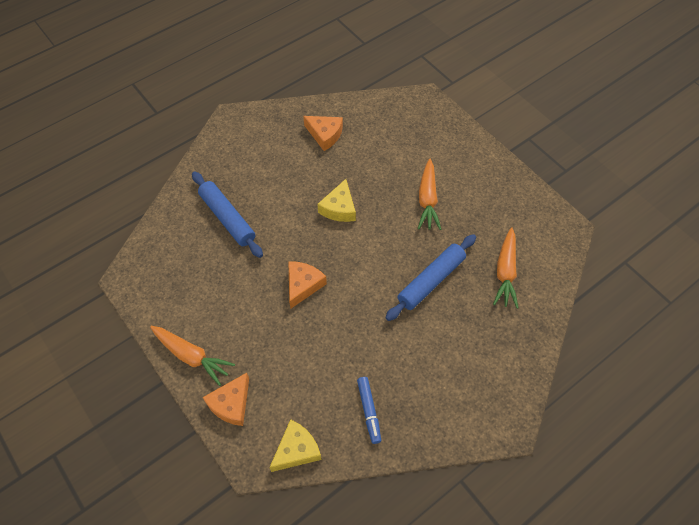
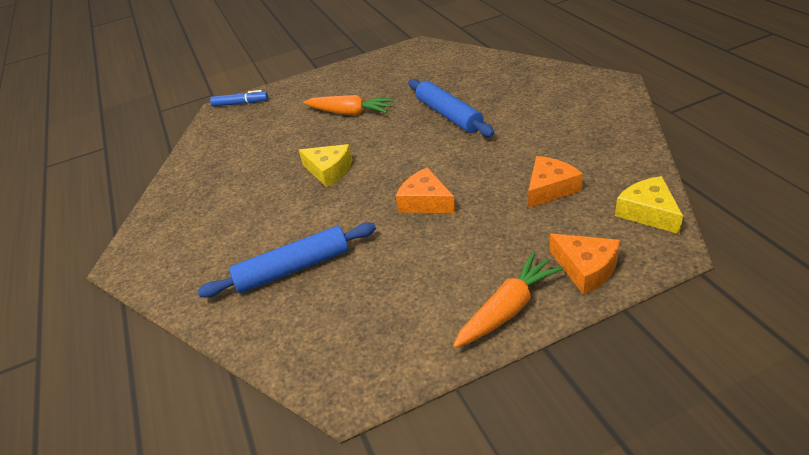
camera: 70 degrees left, 20 degrees down
orange cheese [303,116,343,151] -> orange cheese moved to [528,156,583,208]
blue marker [357,377,381,444] -> blue marker moved to [210,90,268,107]
orange carrot [493,227,519,309] -> none

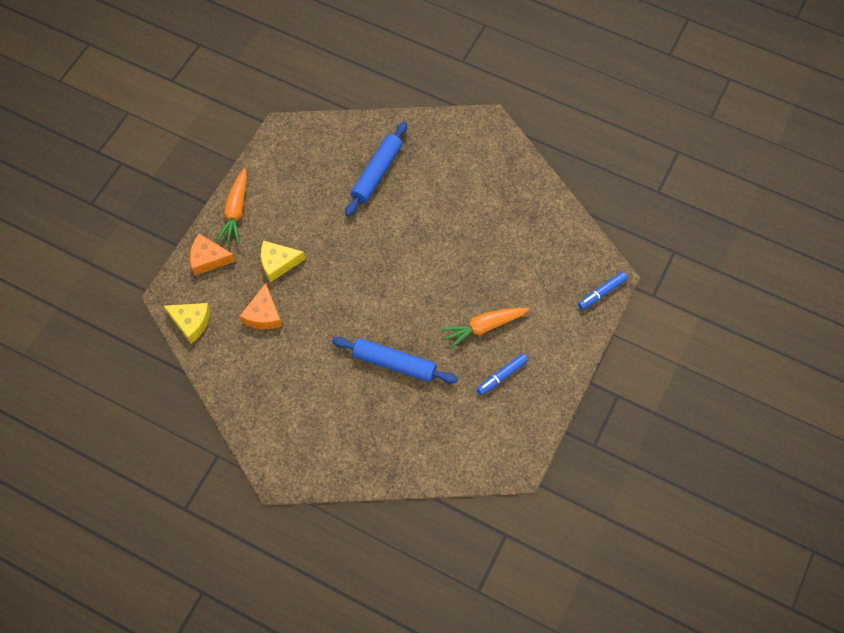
camera: 135 degrees right, 25 degrees up
yellow cheese [299,144,352,187] -> yellow cheese moved to [261,241,305,283]
orange cheese [396,167,456,213] -> none
none -> blue marker [477,353,528,395]

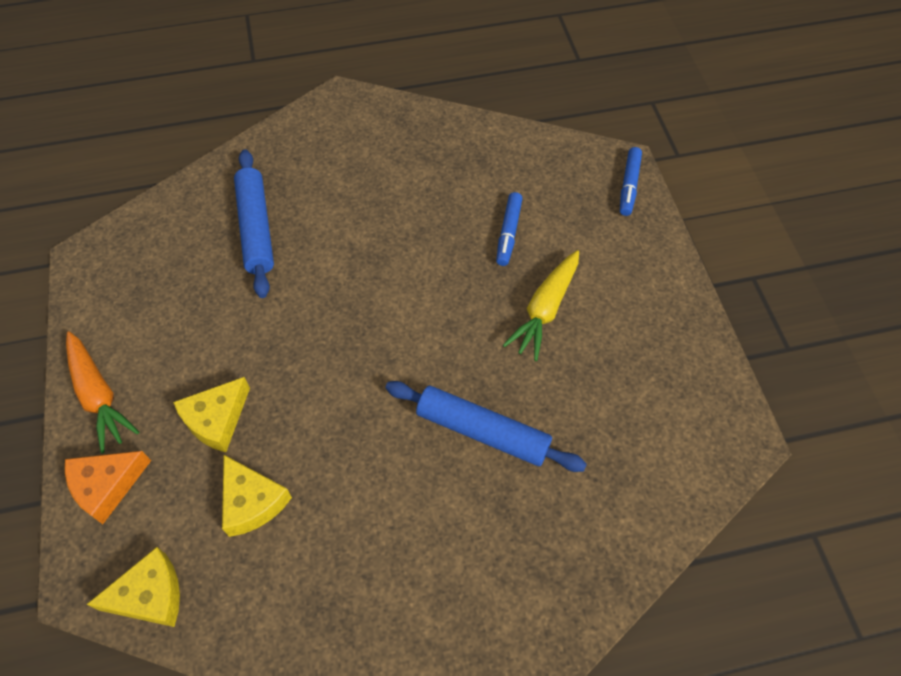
camera: 40 degrees left, 5 degrees down
orange cheese [240,283,282,329] -> yellow cheese [222,455,292,537]
blue rolling pin [332,337,458,384] -> blue rolling pin turned 45 degrees clockwise [385,381,587,472]
orange carrot [441,308,530,349] -> yellow carrot [503,250,579,361]
blue marker [477,353,528,395] -> blue marker moved to [496,192,523,266]

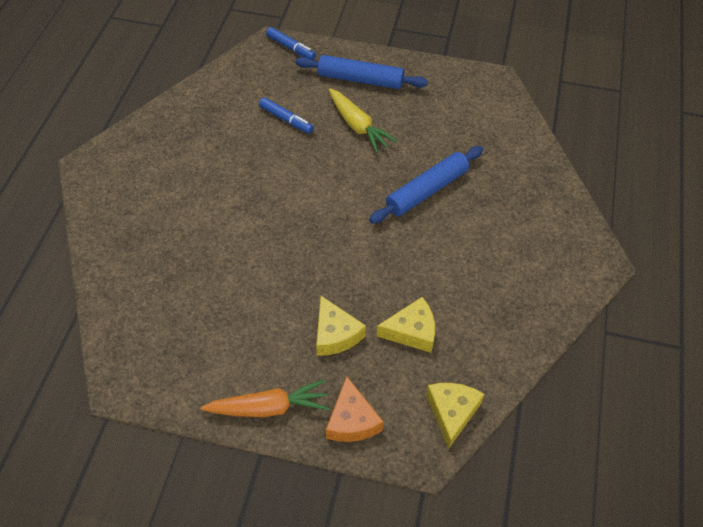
camera: 65 degrees left, 5 degrees down
blue rolling pin [234,149,274,298] -> blue rolling pin moved to [295,55,428,89]

